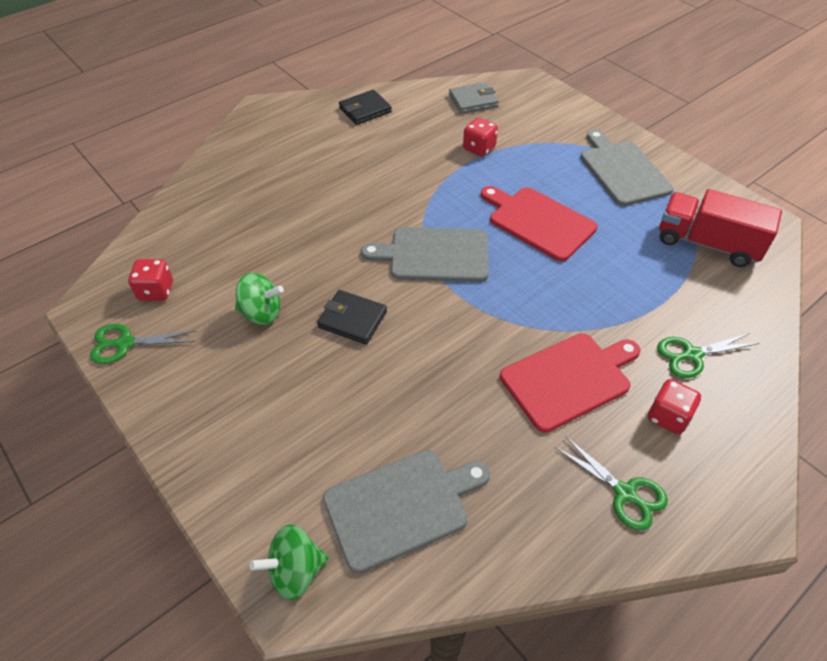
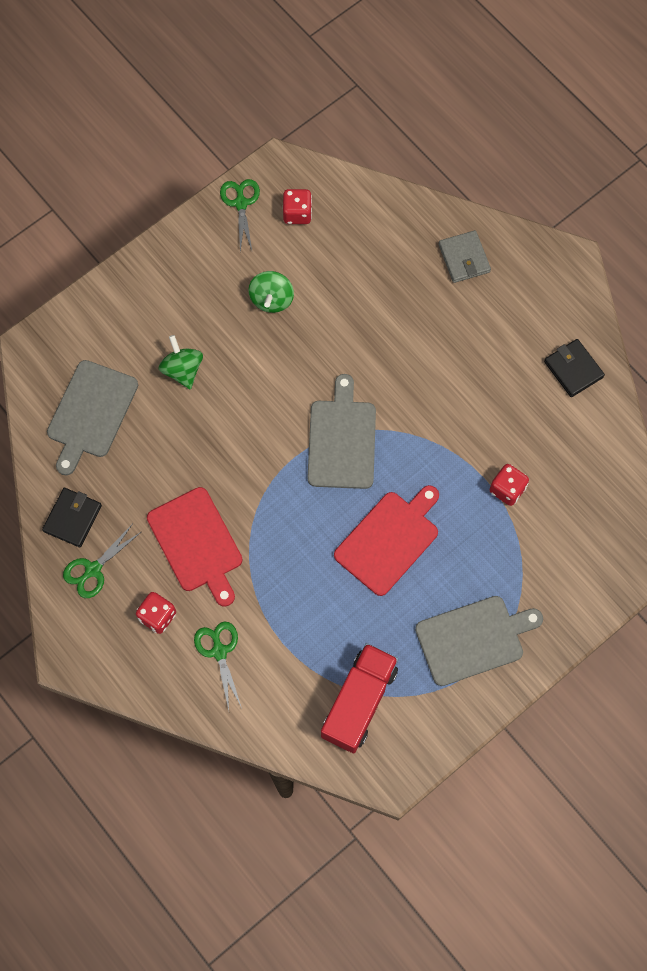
camera: 90 degrees right, 20 degrees up
green spinning top [249,525,329,600] -> green spinning top moved to [159,335,203,389]
black wallet [317,290,387,345] -> black wallet moved to [42,488,102,547]
grey cutting board [323,450,490,573] -> grey cutting board turned 45 degrees clockwise [47,360,138,475]
grey wallet [449,82,499,114] -> grey wallet moved to [438,230,491,283]

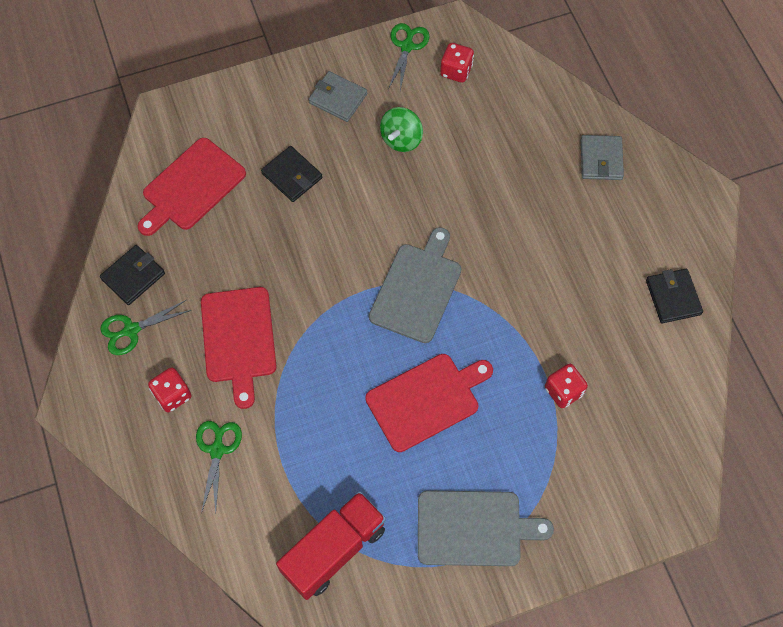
camera: 20 degrees right, 5 degrees down
grey cutting board [47,360,138,475] -> red cutting board [138,138,246,236]
green spinning top [159,335,203,389] -> black wallet [261,146,322,202]
none -> grey wallet [309,71,367,122]

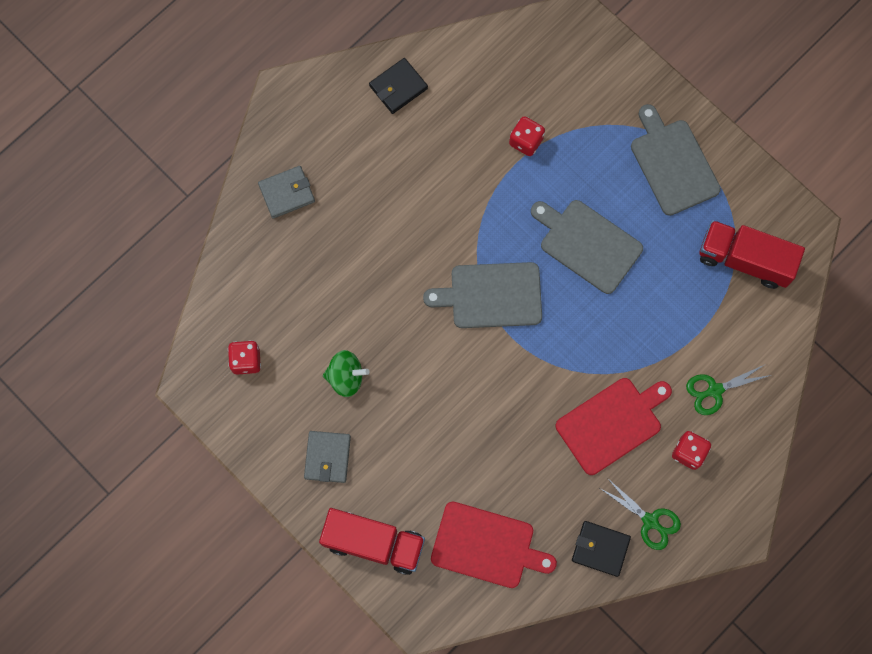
camera: 115 degrees left, 10 degrees up
black wallet [261,146,322,202] -> none
red cutting board [365,354,493,452] -> grey cutting board [531,200,643,294]
green scissors [388,23,429,90] -> none
none -> red truck [319,508,425,575]

